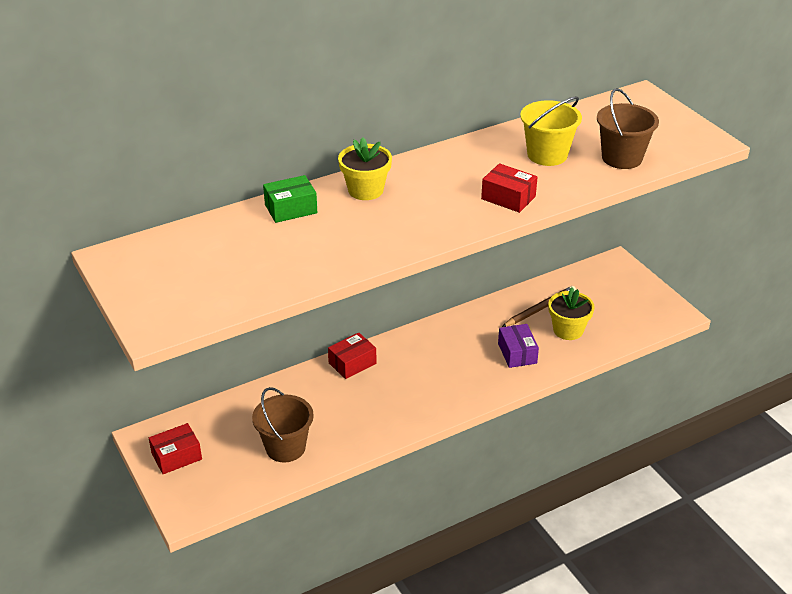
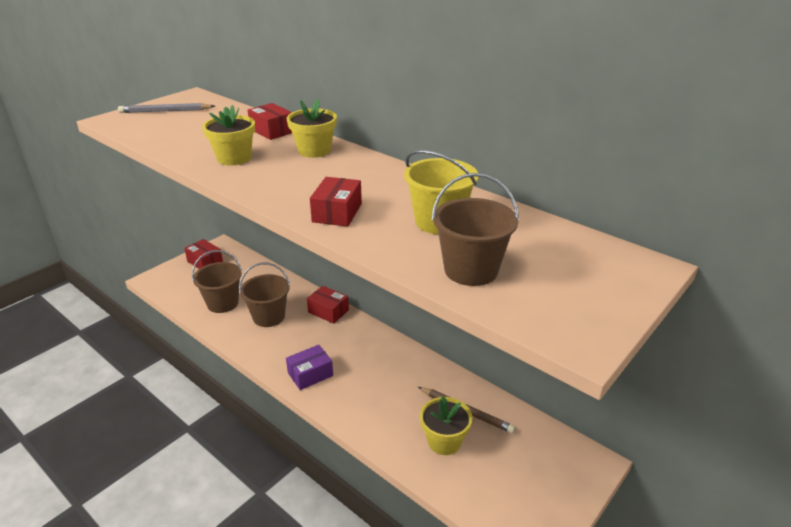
camera: 70 degrees right, 5 degrees down
green box [263,175,317,223] -> red box [248,103,292,140]
purple box [498,324,539,368] -> purple box moved to [286,345,333,390]
none -> grey pencil [118,103,215,113]
none -> yellow flower pot [202,105,255,166]
none -> brown bucket [239,263,290,327]

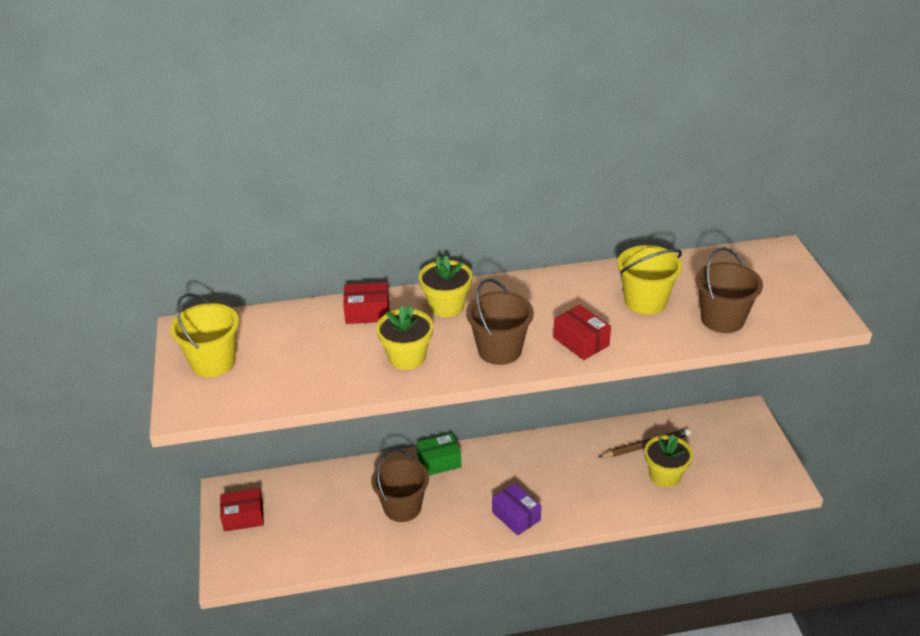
camera: 50 degrees left, 5 degrees up
grey pencil [118,103,215,113] -> yellow bucket [170,293,239,377]
brown bucket [192,250,242,313] -> brown bucket moved to [466,279,534,365]
purple box [286,345,333,390] -> purple box turned 45 degrees counterclockwise [492,483,541,536]
red box [307,286,349,324] -> green box [416,433,461,476]

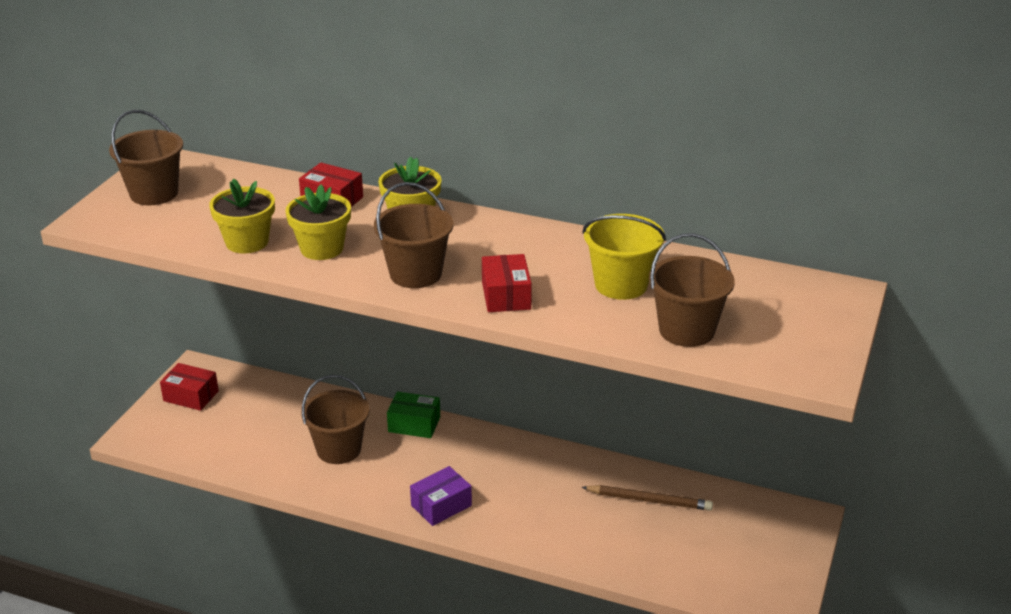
camera: 30 degrees right, 5 degrees down
yellow bucket [170,293,239,377] -> brown bucket [109,110,183,205]
purple box [492,483,541,536] -> purple box turned 60 degrees clockwise [410,466,472,526]
yellow flower pot [645,434,693,487] -> yellow flower pot moved to [209,179,275,253]

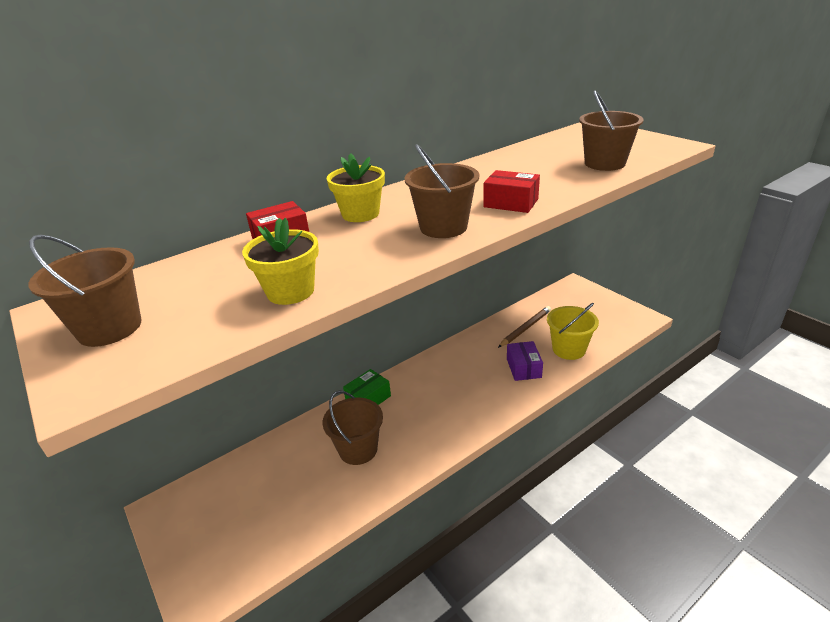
camera: 55 degrees left, 0 degrees up
red box [160,363,219,411] -> none
yellow flower pot [285,184,351,260] -> none
purple box [410,466,472,526] -> purple box moved to [507,341,543,381]
yellow bucket [582,214,666,300] -> yellow bucket moved to [547,303,599,360]

